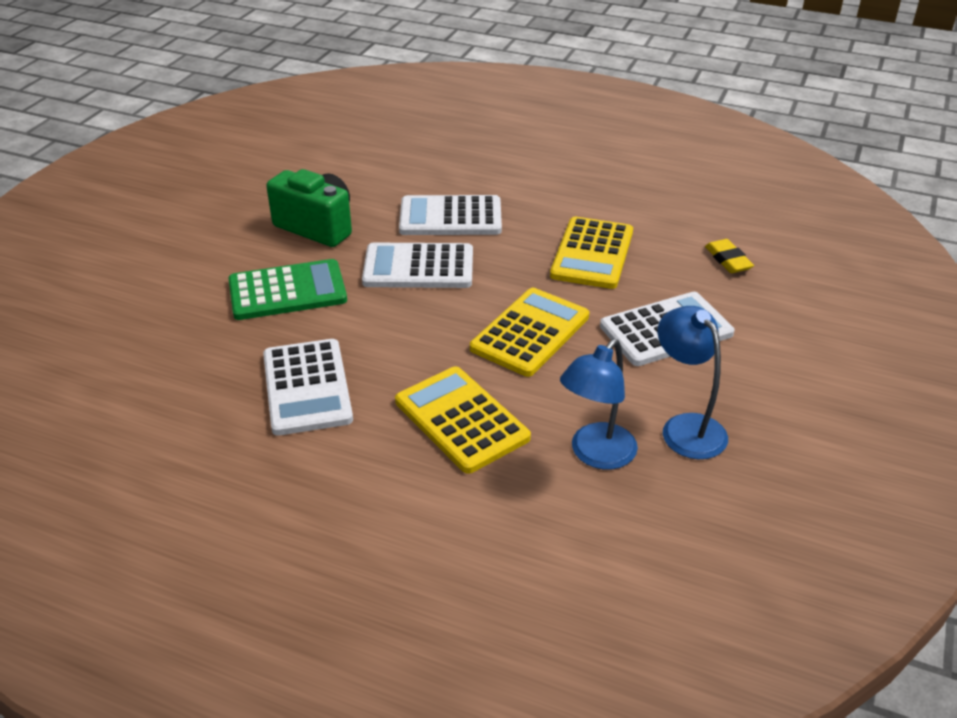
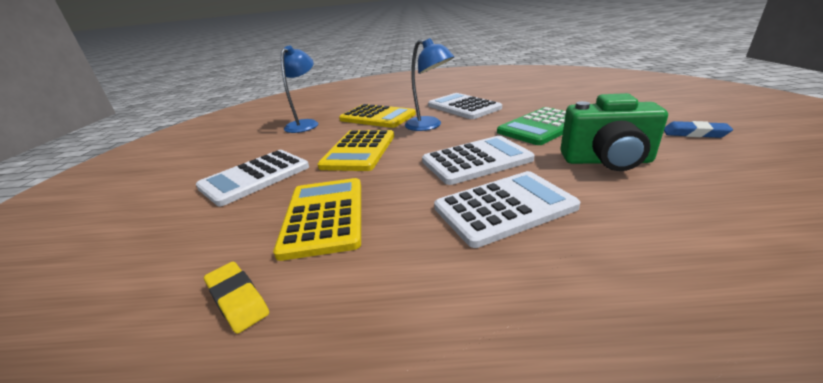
camera: 160 degrees right, 10 degrees down
blue lamp [657,306,728,459] -> blue lamp moved to [405,38,454,131]
yellow eraser [705,239,754,273] -> yellow eraser moved to [204,262,269,334]
none -> blue eraser [664,121,733,138]

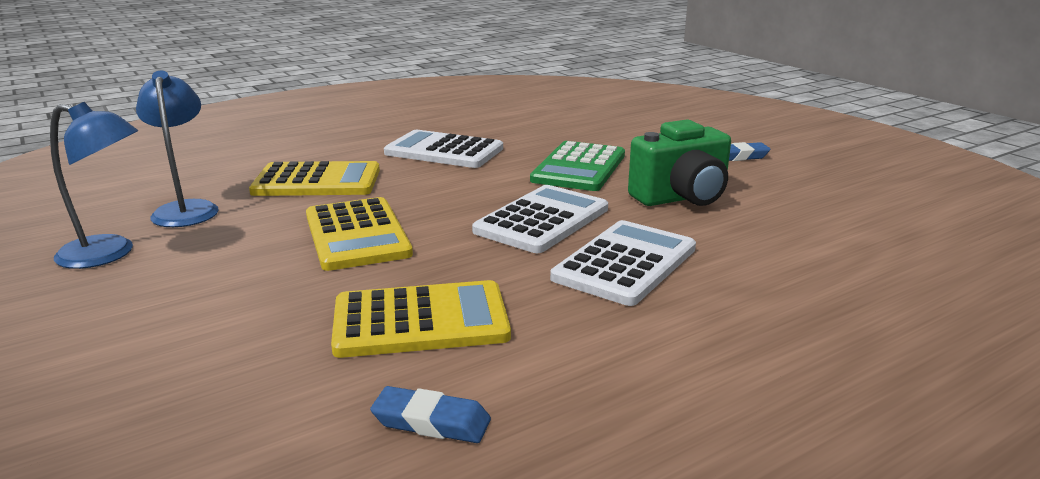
camera: 35 degrees left, 5 degrees down
white calculator [196,150,309,206] -> none
yellow eraser [204,262,269,334] -> blue eraser [370,386,491,443]
yellow calculator [273,178,361,261] -> yellow calculator turned 120 degrees clockwise [331,280,511,358]
blue lamp [405,38,454,131] -> blue lamp moved to [50,102,138,269]

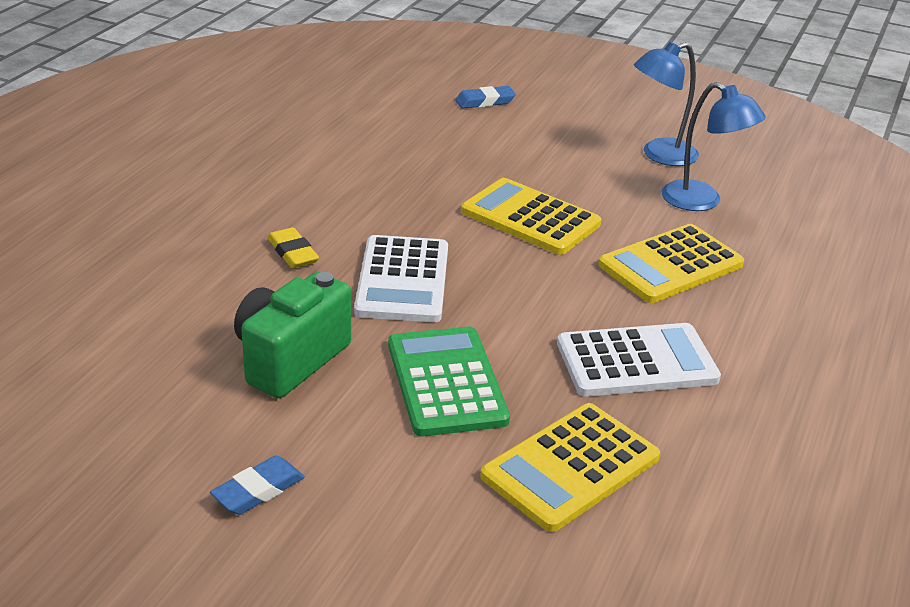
camera: 145 degrees right, 10 degrees up
yellow calculator [331,280,511,358] -> yellow calculator moved to [480,403,660,532]
blue eraser [370,386,491,443] -> blue eraser moved to [455,86,516,109]
white calculator [550,220,696,306] -> yellow eraser [267,227,319,268]

